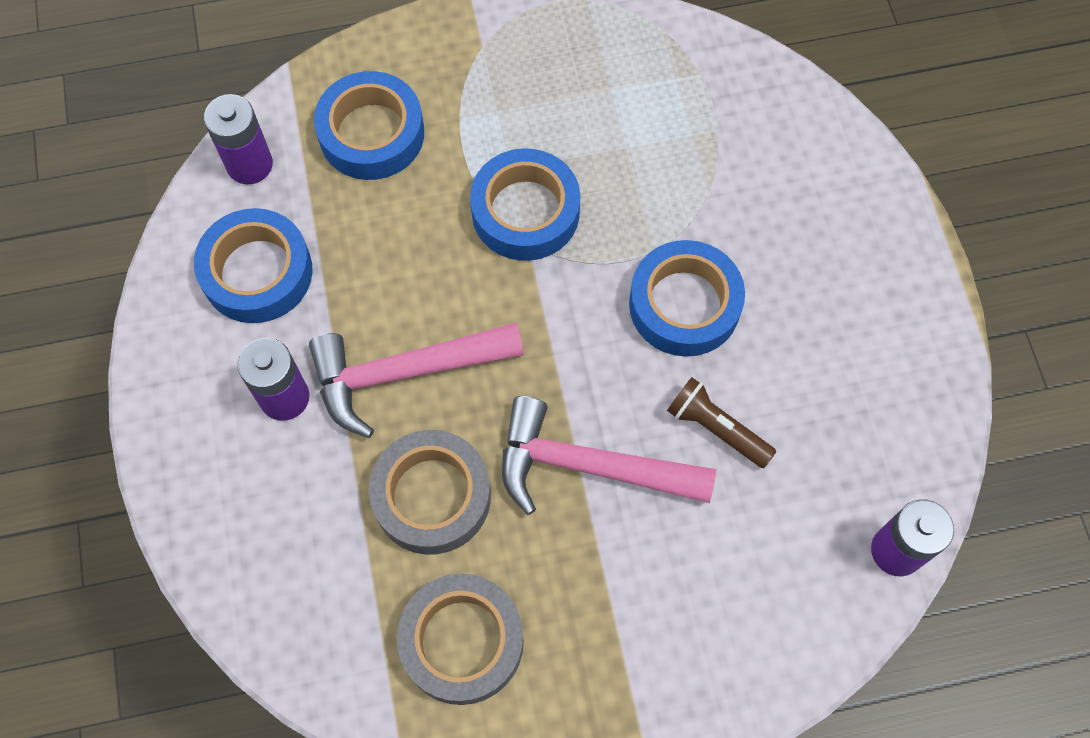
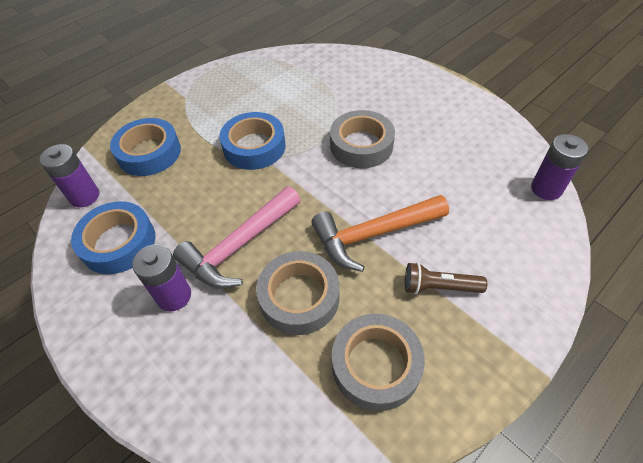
camera: 30 degrees left, 15 degrees down
pink hammer [502,396,716,515] -> orange hammer [311,195,449,272]
blue tape [629,240,745,357] -> grey tape [330,110,395,168]
brown flashlight [667,377,776,468] -> brown flashlight moved to [405,262,487,294]

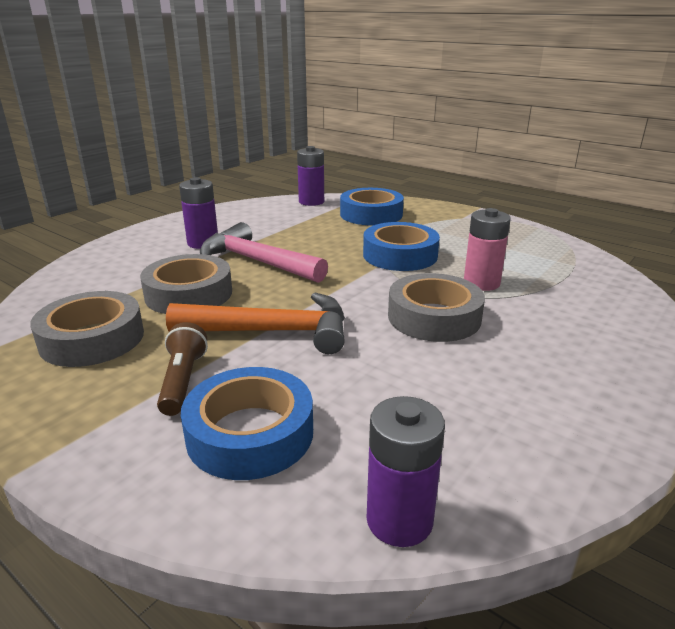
camera: 80 degrees right, 25 degrees down
blue tape [71,201,156,274] -> blue tape moved to [181,367,313,480]
orange hammer [311,195,449,272] -> orange hammer turned 120 degrees clockwise [166,293,345,354]
none -> pink battery [464,208,511,291]

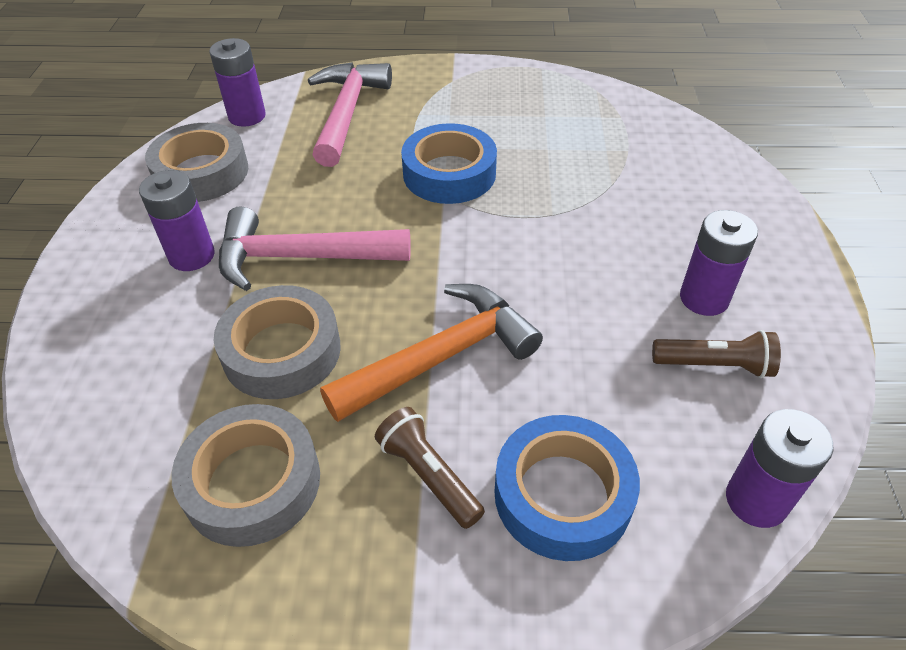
camera: 35 degrees left, 20 degrees up
blue tape [340,188,404,226] -> pink hammer [308,62,392,167]
grey tape [388,273,485,342] -> grey tape moved to [145,123,248,202]
pink battery [464,208,511,291] -> none
none -> brown flashlight [652,330,781,378]
none -> purple battery [680,210,758,316]

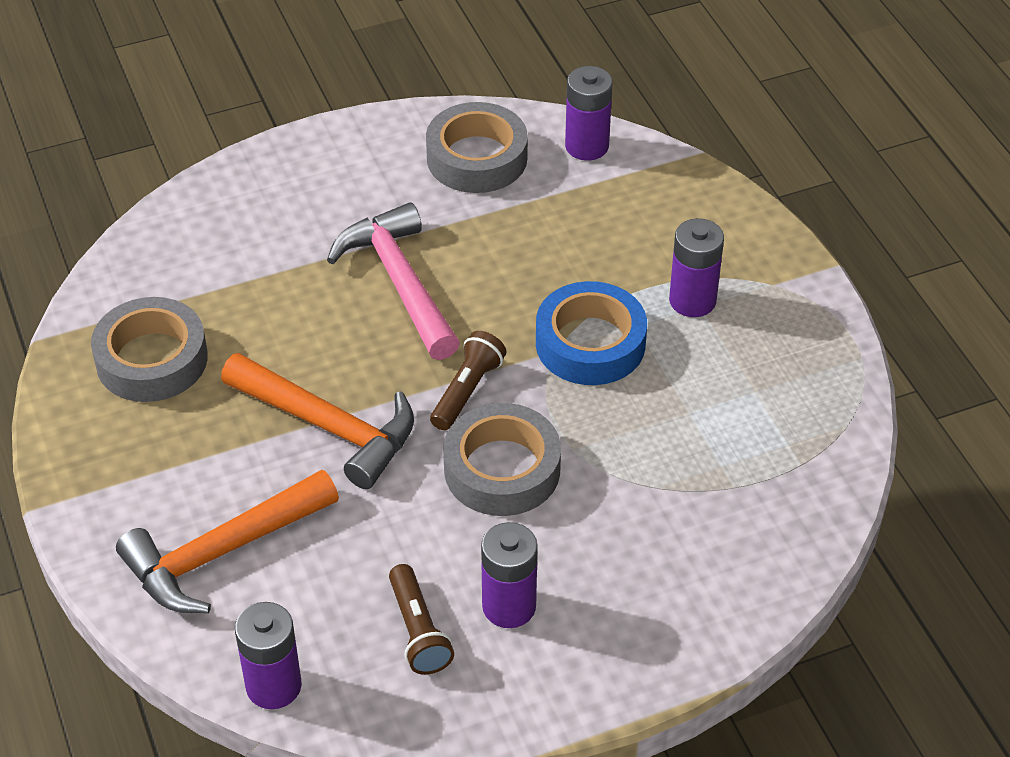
camera: 65 degrees right, 0 degrees up
purple battery [139,170,215,271] -> purple battery moved to [669,218,724,317]
grey tape [214,285,341,399] -> grey tape moved to [443,403,561,516]
pink hammer [308,62,392,167] -> none
brown flashlight [375,407,485,529] -> brown flashlight moved to [430,331,507,431]
blue tape [494,415,640,561] -> orange hammer [116,470,339,613]

